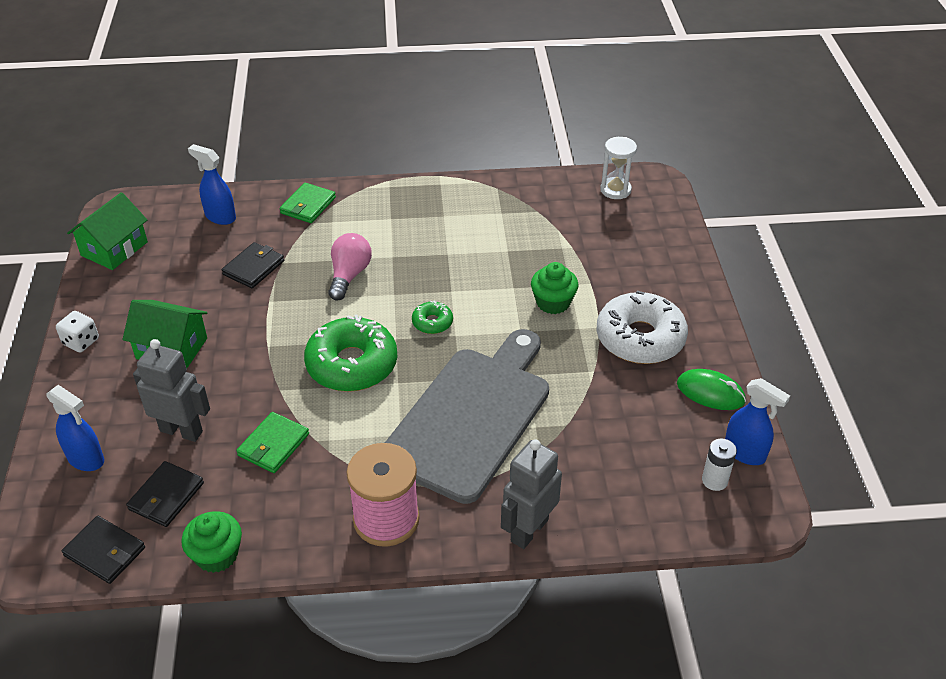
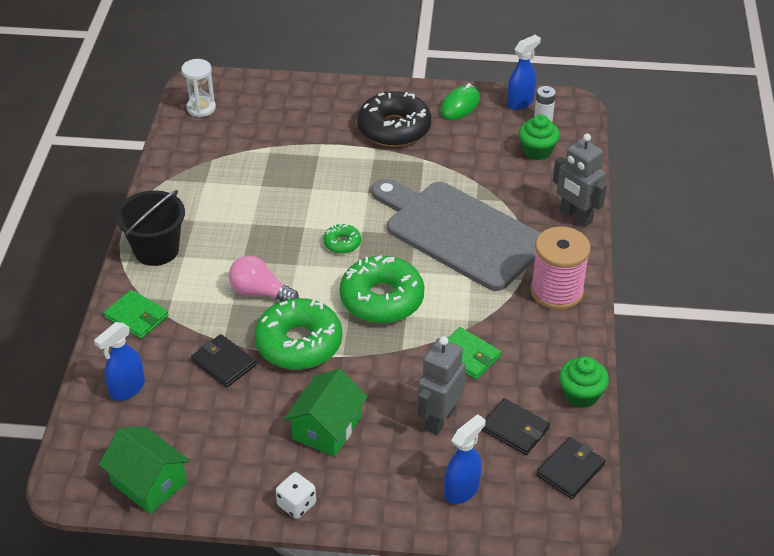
camera: 80 degrees left, 0 degrees up
green cupcake [531,262,578,314] -> green cupcake moved to [519,114,560,160]
white donut [597,291,688,364] -> black donut [357,91,431,147]
none -> black bucket [116,190,185,266]
none -> green donut [254,298,342,370]

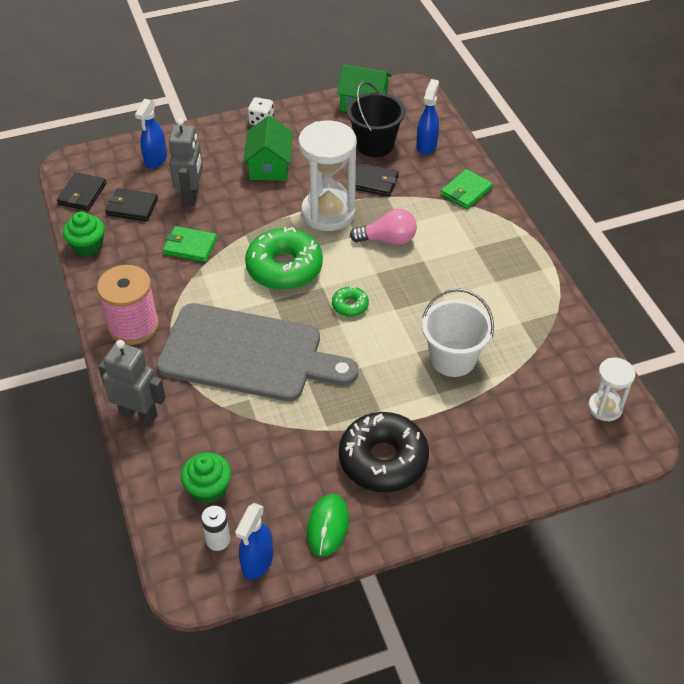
camera: 155 degrees right, 5 degrees up
green wallet [104,290,169,339] -> green wallet turned 60 degrees counterclockwise [441,169,493,209]
black bucket [116,190,185,266] -> black bucket moved to [347,82,405,157]
green donut [254,298,342,370] -> white hourglass [298,120,357,231]
none -> white bucket [422,288,494,377]

